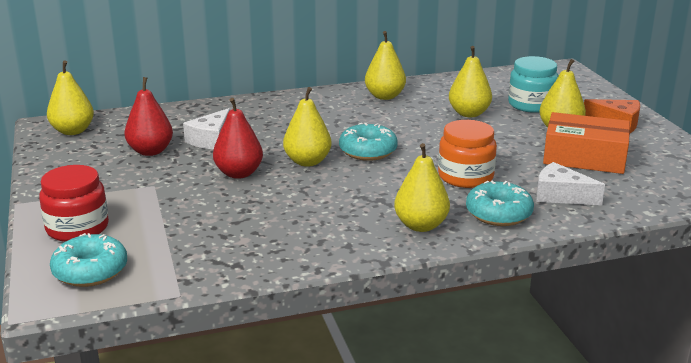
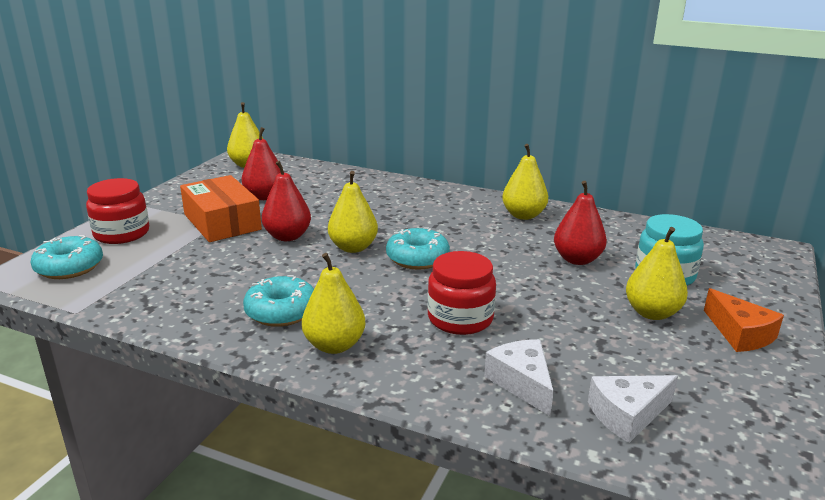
camera: 40 degrees right, 0 degrees up
white cheese [183,108,230,150] -> white cheese moved to [588,375,678,443]
orange jar [438,120,497,188] -> red jar [427,251,496,335]
yellow pear [449,46,492,117] -> red pear [554,181,607,265]
turquoise donut [466,181,534,226] -> turquoise donut moved to [243,275,314,327]
orange box [543,112,630,174] -> orange box moved to [180,175,262,242]

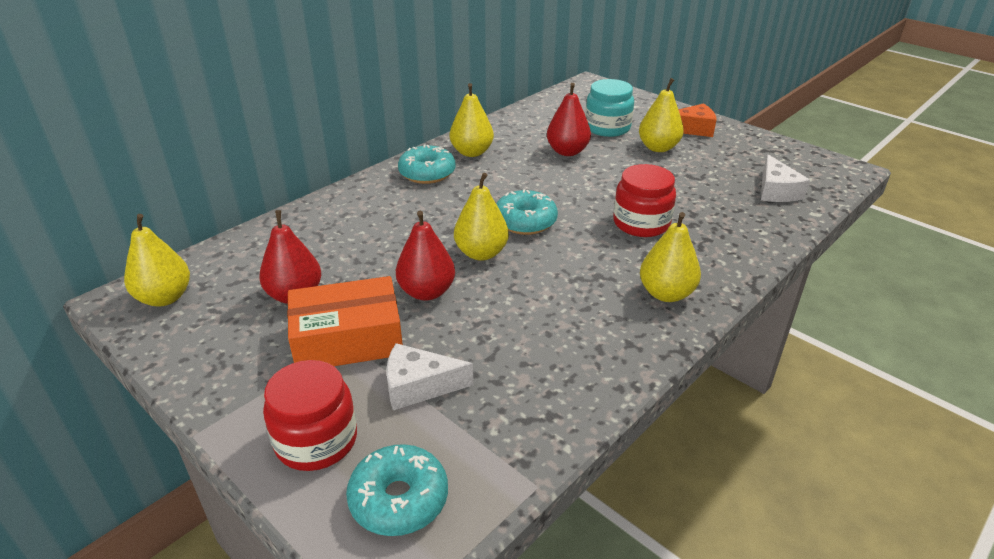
camera: 70 degrees left, 10 degrees up
turquoise donut [243,275,314,327] -> turquoise donut moved to [398,144,456,184]
white cheese [484,339,554,416] -> white cheese moved to [386,343,473,410]

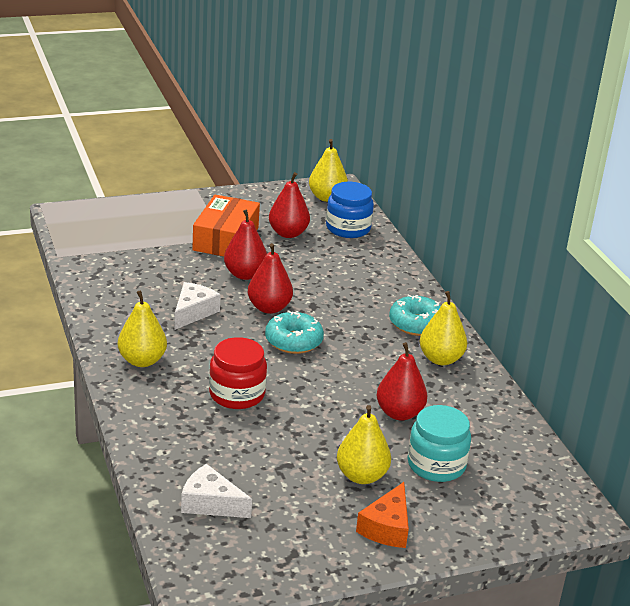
camera: 115 degrees right, 5 degrees down
red jar [263,360,357,471] -> none
turquoise donut [346,444,448,536] -> none
white cheese [386,343,473,410] -> white cheese moved to [175,282,221,330]
yellow pear [454,173,509,261] -> red pear [248,243,293,314]
none -> blue jar [326,182,374,238]

